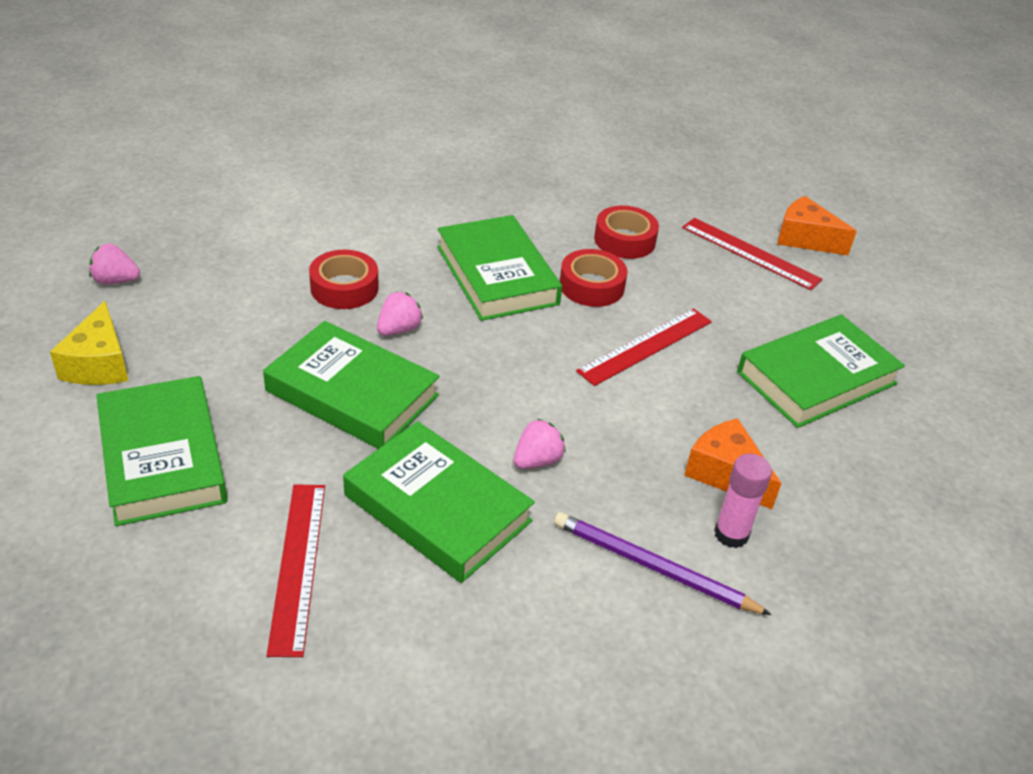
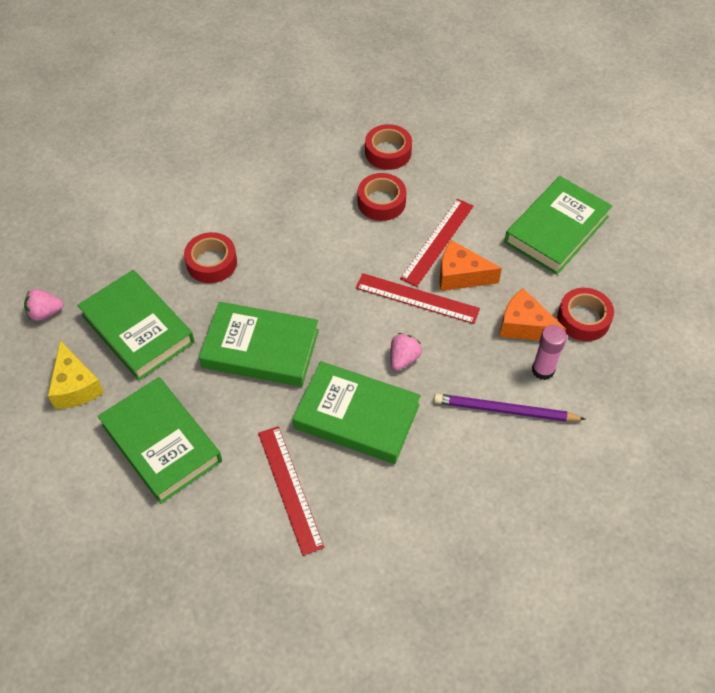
camera: 15 degrees left, 15 degrees up
pink strawberry [377,292,423,335] -> none
green book [437,215,562,321] -> green book moved to [77,270,195,381]
red ruler [682,218,822,290] -> red ruler moved to [356,273,480,324]
orange cheese [777,196,857,255] -> orange cheese moved to [439,240,502,291]
none -> red tape [557,288,614,341]

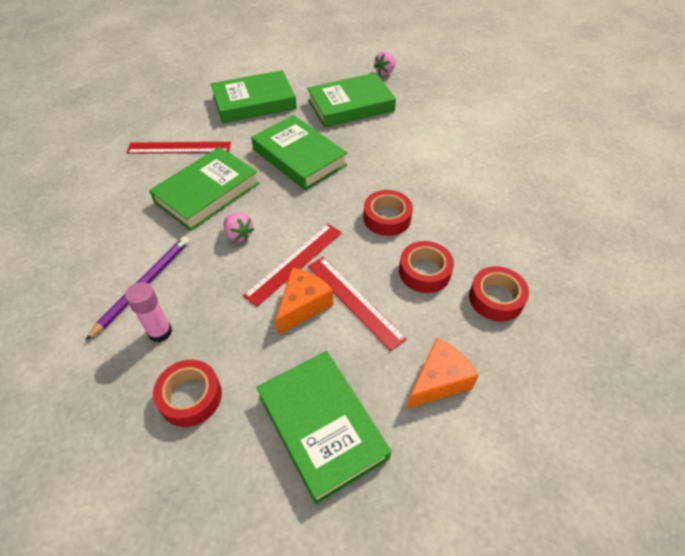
camera: 110 degrees right, 5 degrees down
pink strawberry [24,289,64,321] -> pink strawberry turned 150 degrees counterclockwise [374,51,396,75]
yellow cheese [48,341,104,409] -> none
red tape [184,232,237,283] -> red tape moved to [364,190,413,236]
green book [199,302,319,387] -> green book turned 75 degrees counterclockwise [251,115,347,190]
orange cheese [499,288,566,341] -> orange cheese moved to [407,338,479,409]

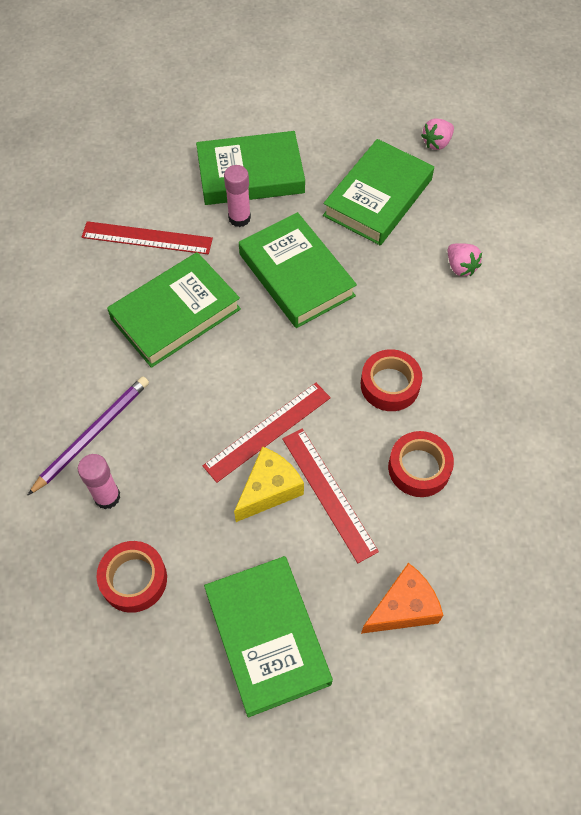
camera: 10 degrees right, 10 degrees up
pink strawberry [224,212,254,242] -> pink strawberry moved to [448,243,482,276]
orange cheese [275,268,333,335] -> yellow cheese [234,446,304,522]
green book [307,73,396,128] -> green book turned 45 degrees counterclockwise [323,139,434,245]
red tape [469,266,529,322] -> none
none -> pink glue stick [224,165,251,227]

